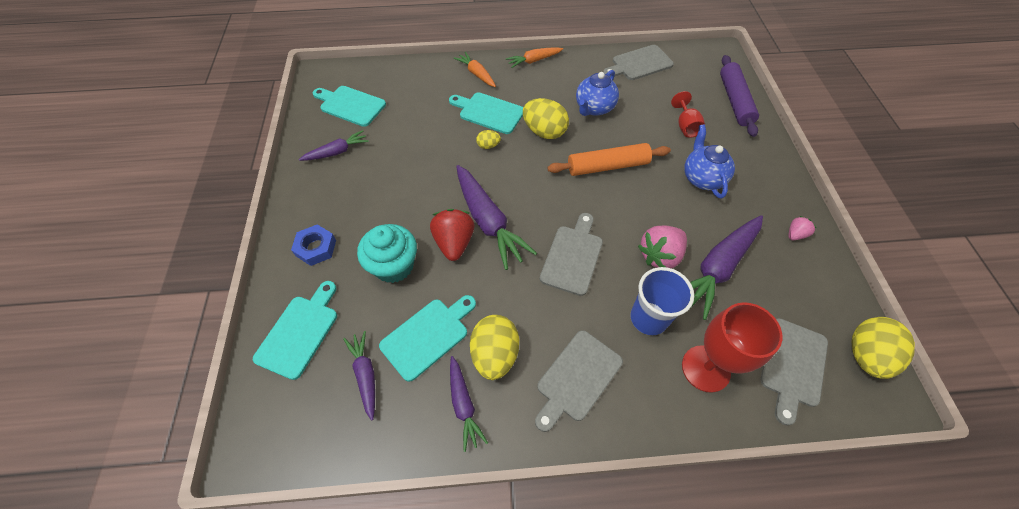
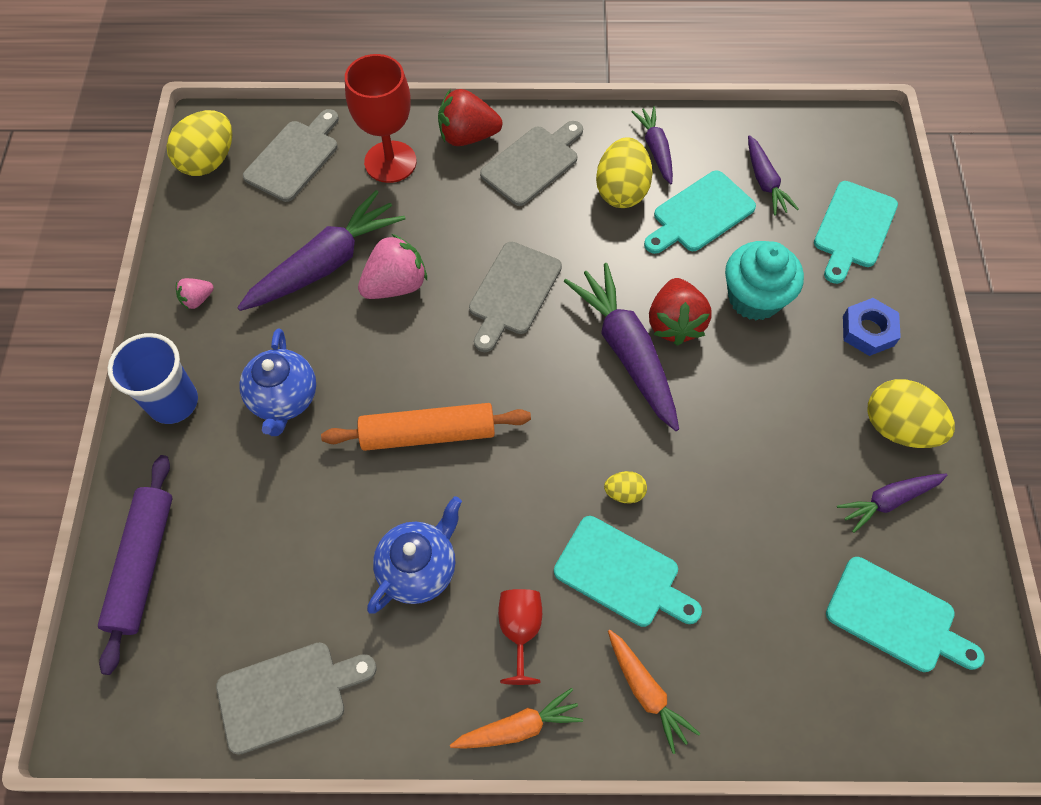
camera: 175 degrees left, 5 degrees up
yellow egg [523,98,569,139] -> yellow egg moved to [867,379,955,448]
blue cup [630,267,694,335] -> blue cup moved to [108,333,198,424]
red goblet [671,91,705,138] -> red goblet moved to [498,589,542,685]
none -> red strawberry [438,89,502,146]

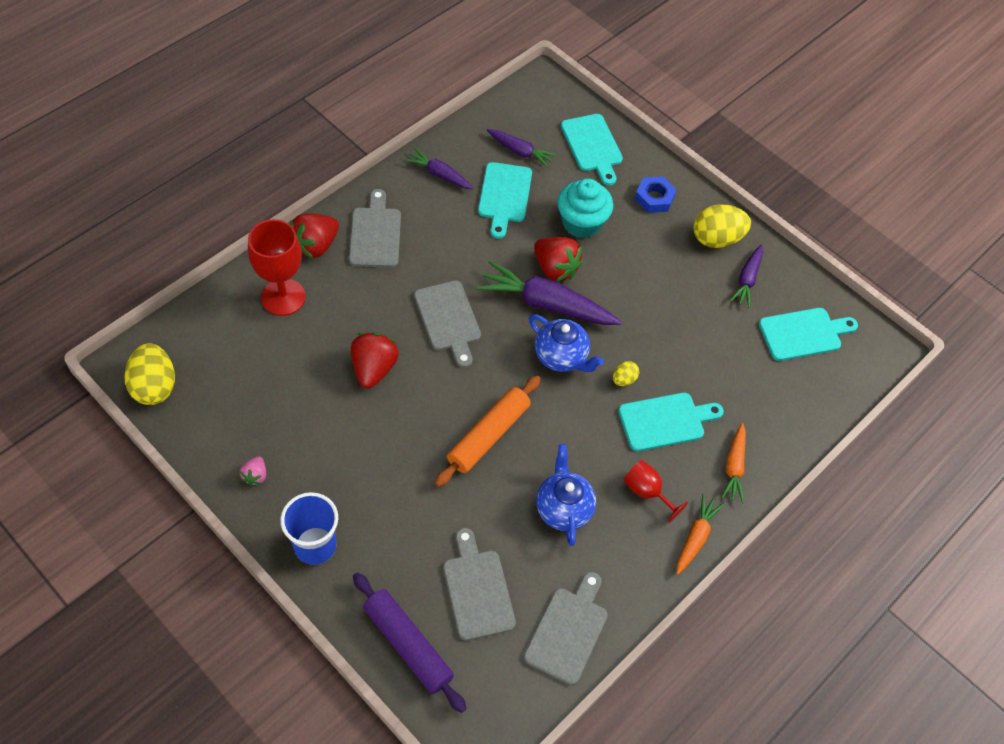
camera: 50 degrees left, 5 degrees down
purple carrot [237,190,406,311] -> none
blue teapot [239,328,316,436] -> blue teapot moved to [529,314,604,372]
grey cutting board [243,109,339,202] -> grey cutting board moved to [443,528,516,641]
pink strawberry [358,234,427,299] -> red strawberry [351,332,399,388]
yellow egg [596,137,653,208] -> none
orange carrot [608,630,700,754] -> orange carrot turned 90 degrees clockwise [721,423,746,503]

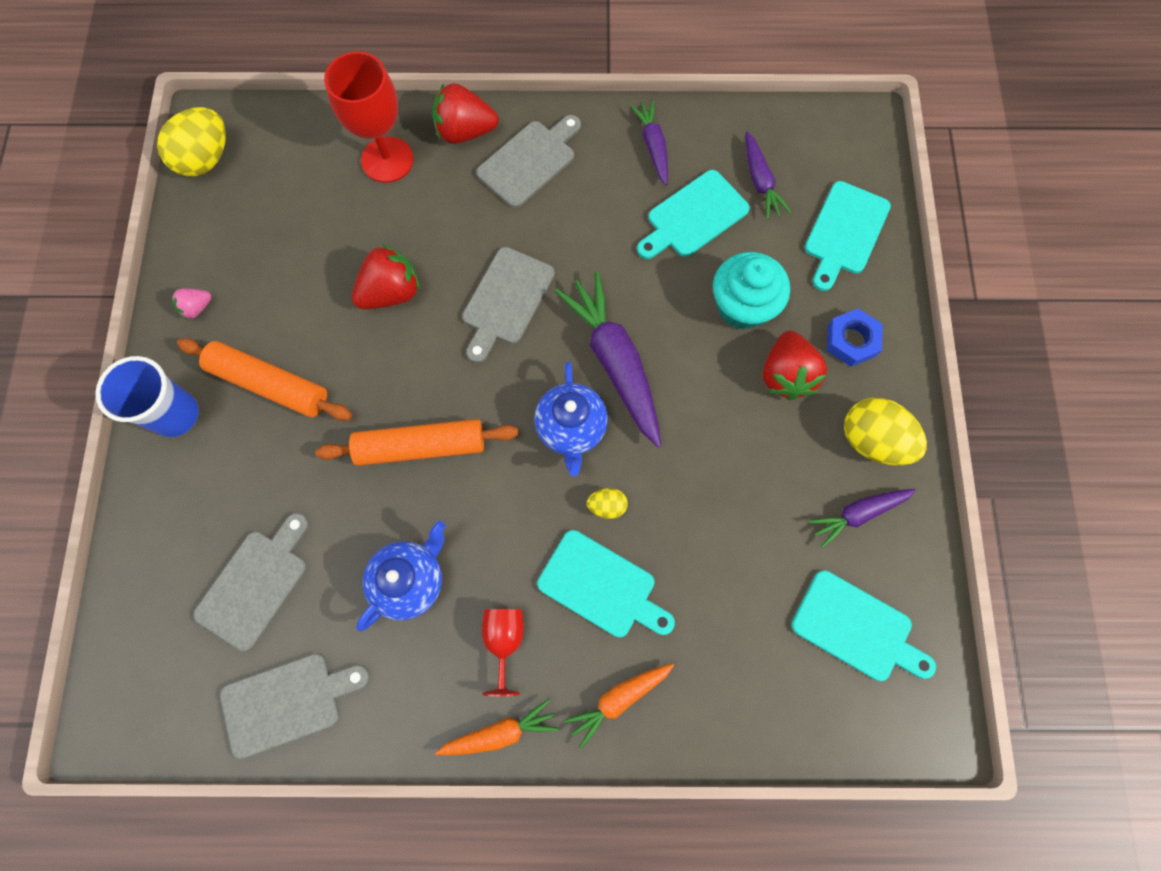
camera: 50 degrees right, 15 degrees up
purple rolling pin [353,573,467,713] -> none
red strawberry [534,237,583,282] -> red strawberry moved to [763,331,827,400]
none -> orange rolling pin [177,338,352,421]

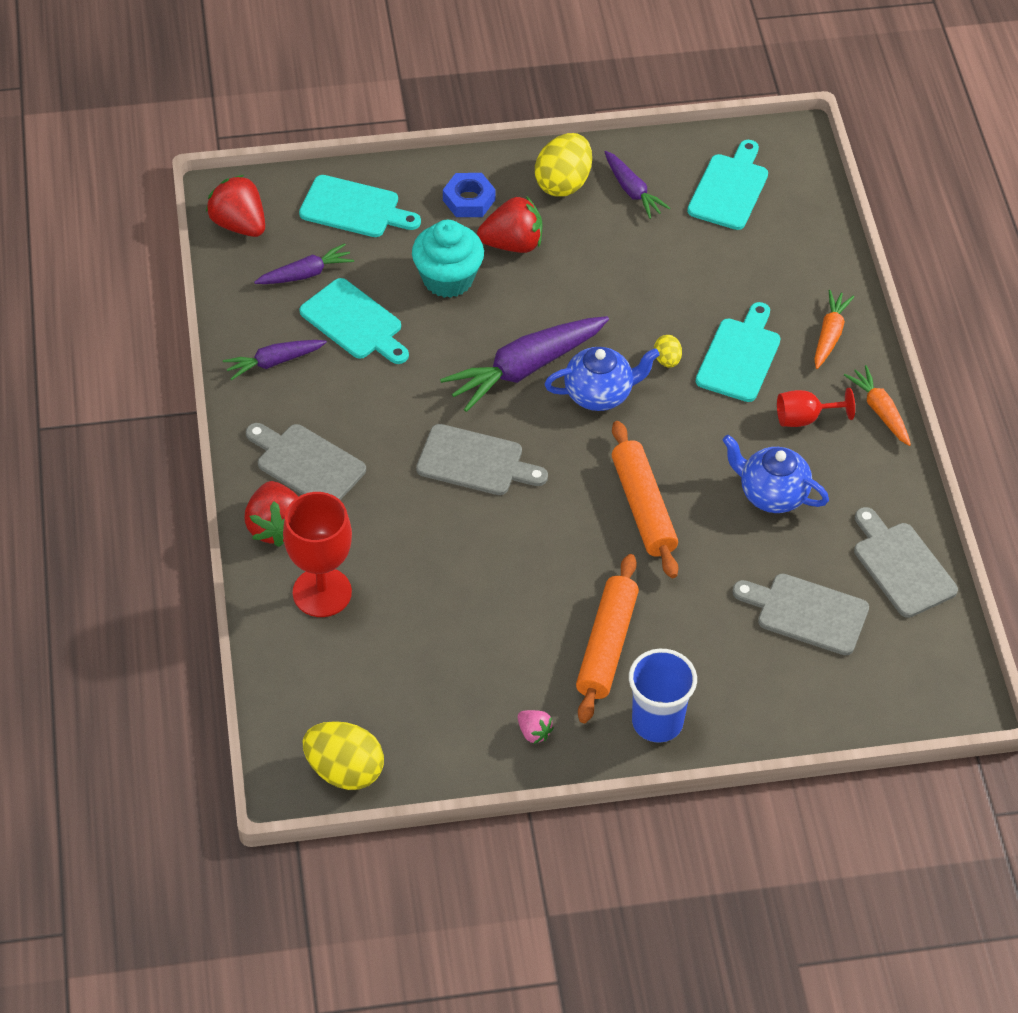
camera: 100 degrees left, 20 degrees down
red strawberry [352,244,420,309] -> red strawberry moved to [206,175,265,237]
orange carrot [564,663,674,749] -> orange carrot turned 120 degrees counterclockwise [814,290,854,369]

